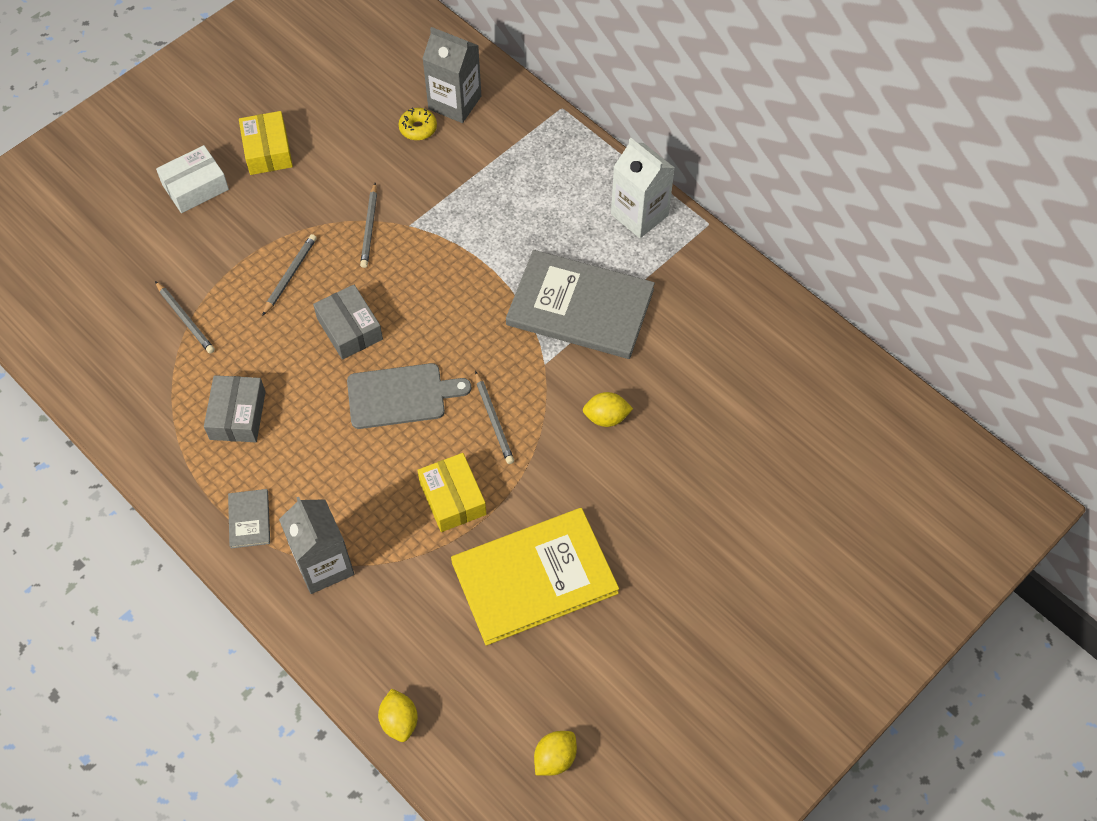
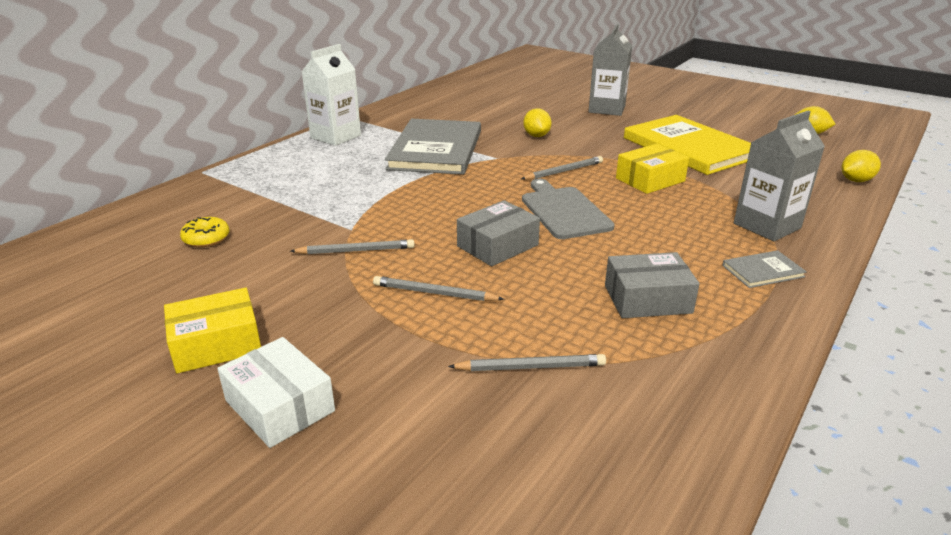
camera: 100 degrees left, 30 degrees down
grey pencil [155,281,215,354] -> grey pencil turned 45 degrees clockwise [448,354,606,371]
grey carton [422,27,481,123] -> grey carton moved to [588,24,632,116]

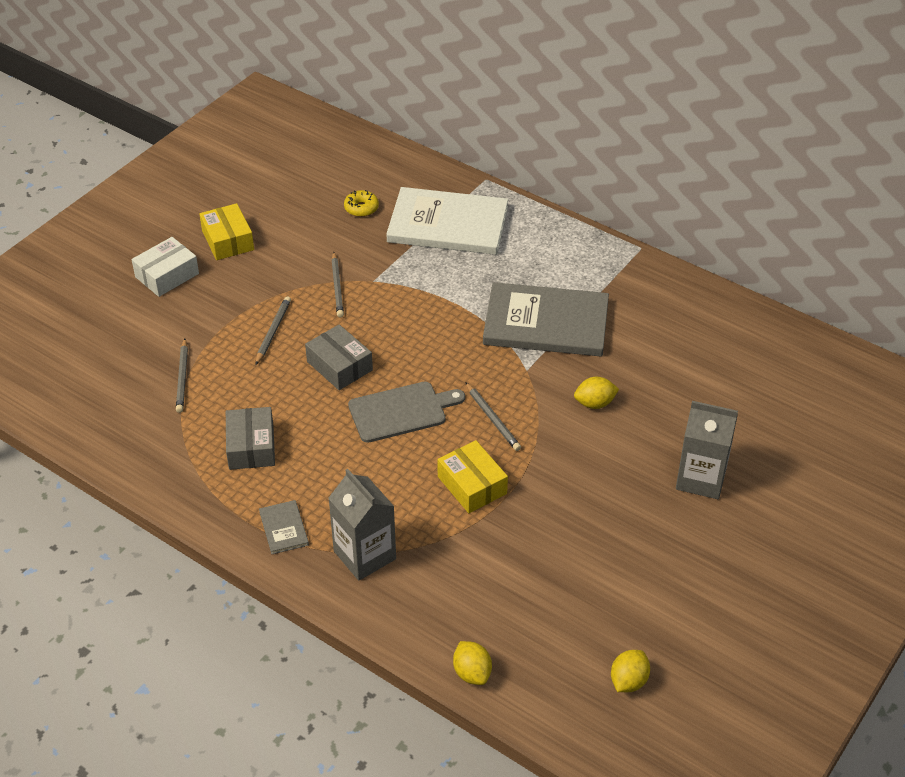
camera: 90 degrees right, 15 degrees up
white carton [301,44,361,146] -> none
yellow book [624,115,751,175] -> none
none -> white book [386,187,508,255]

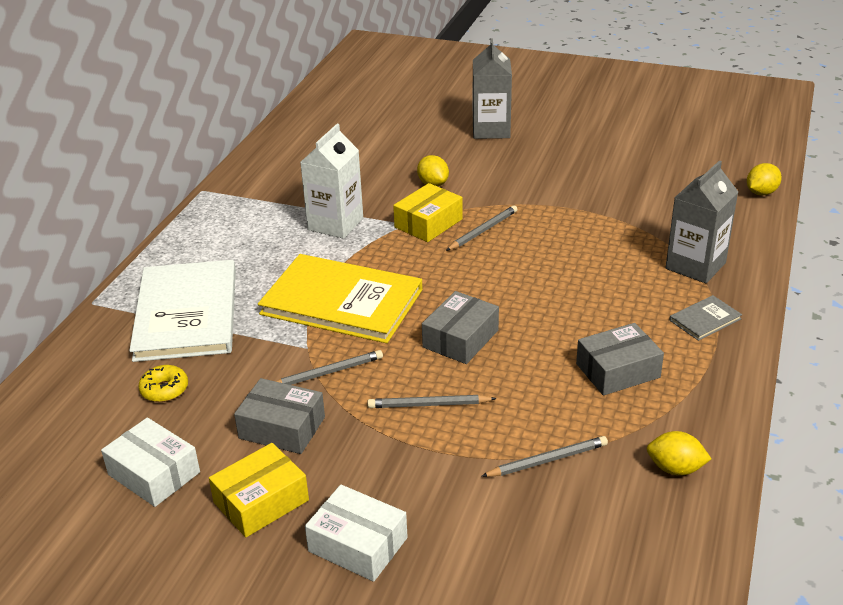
camera: 105 degrees left, 10 degrees down
grey cutting board [348,382,465,443] -> none
yellow box [437,440,508,513] -> yellow box moved to [393,183,463,242]
grey book [483,282,609,357] -> white carton [300,124,363,239]
yellow lemon [611,650,650,692] -> yellow lemon moved to [647,431,711,476]
none -> white box [101,417,200,507]
none -> grey box [234,378,325,454]
none -> yellow book [258,254,423,344]

